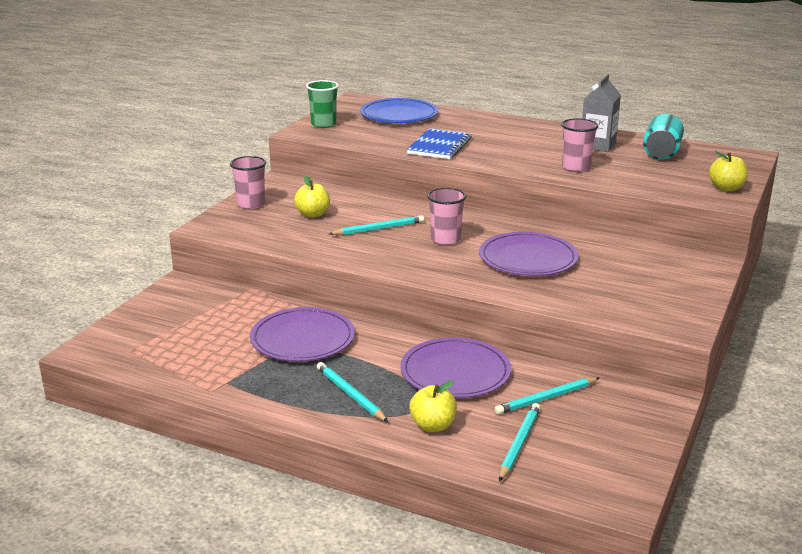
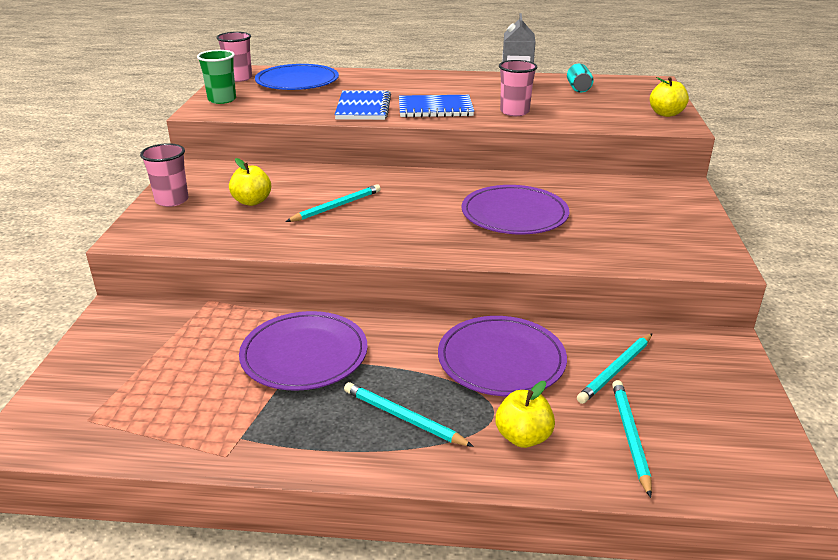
camera: 20 degrees left, 5 degrees up
pink cup [427,188,466,245] -> pink cup moved to [216,32,252,82]
turquoise can [643,114,684,160] -> turquoise can [567,64,594,92], size x0.63
none -> blue notebook [399,95,474,118]

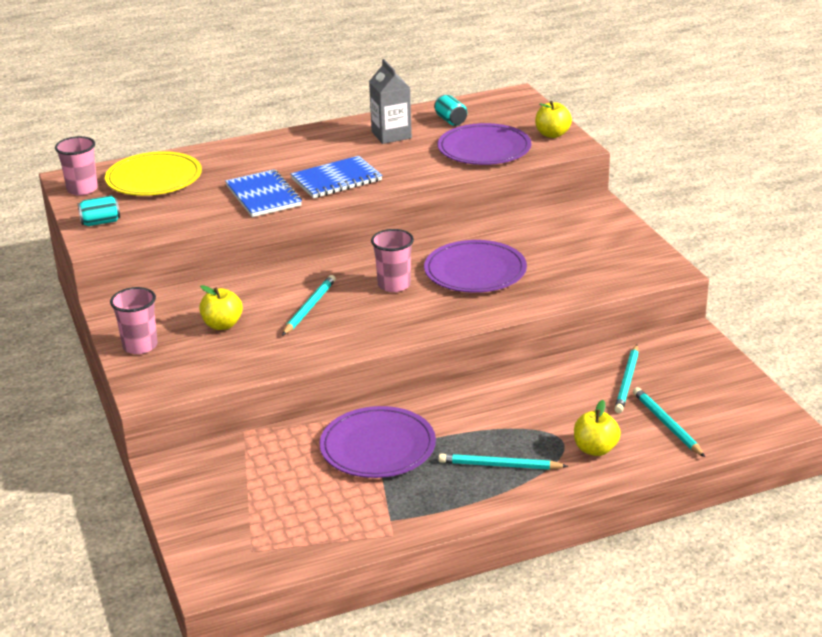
camera: 25 degrees left, 0 degrees up
green cup [197,50,236,104] -> turquoise can [78,196,120,226]
blue plate [255,64,339,90] -> yellow plate [105,151,202,196]
purple plate [438,316,567,396] -> purple plate moved to [438,123,531,165]
pink cup [499,60,537,116] -> pink cup moved to [371,229,414,292]

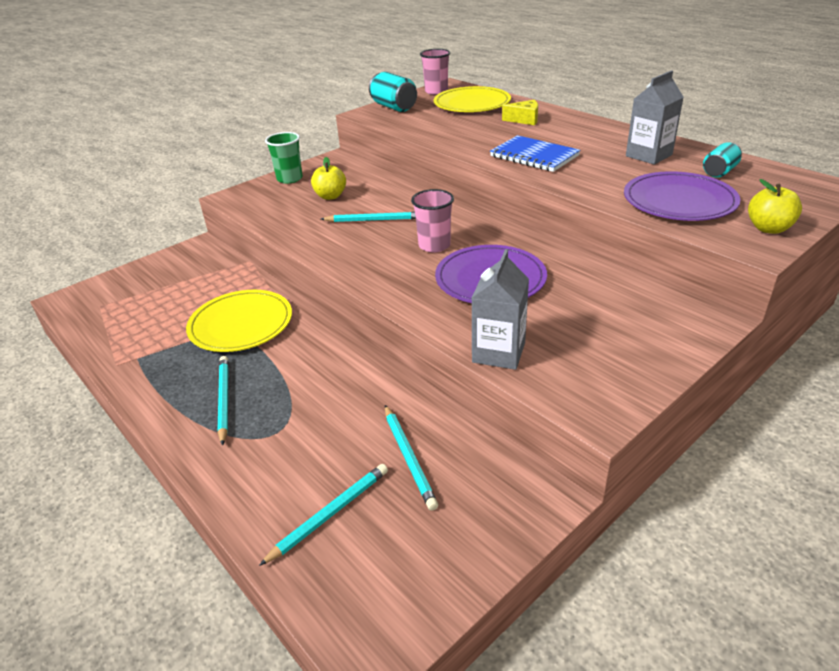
camera: 70 degrees right, 5 degrees up
turquoise can [78,196,120,226] -> turquoise can [369,72,417,112], size x1.58
pink cup [110,287,158,354] -> green cup [265,132,303,184]
blue notebook [225,170,302,217] -> none
purple plate [320,406,436,478] -> yellow plate [186,290,292,352]
yellow apple [574,400,621,456] -> none
turquoise pencil [615,344,639,413] -> turquoise pencil turned 105 degrees counterclockwise [385,405,438,511]
none -> grey carton [472,249,529,370]
none -> yellow cheese [502,100,538,125]

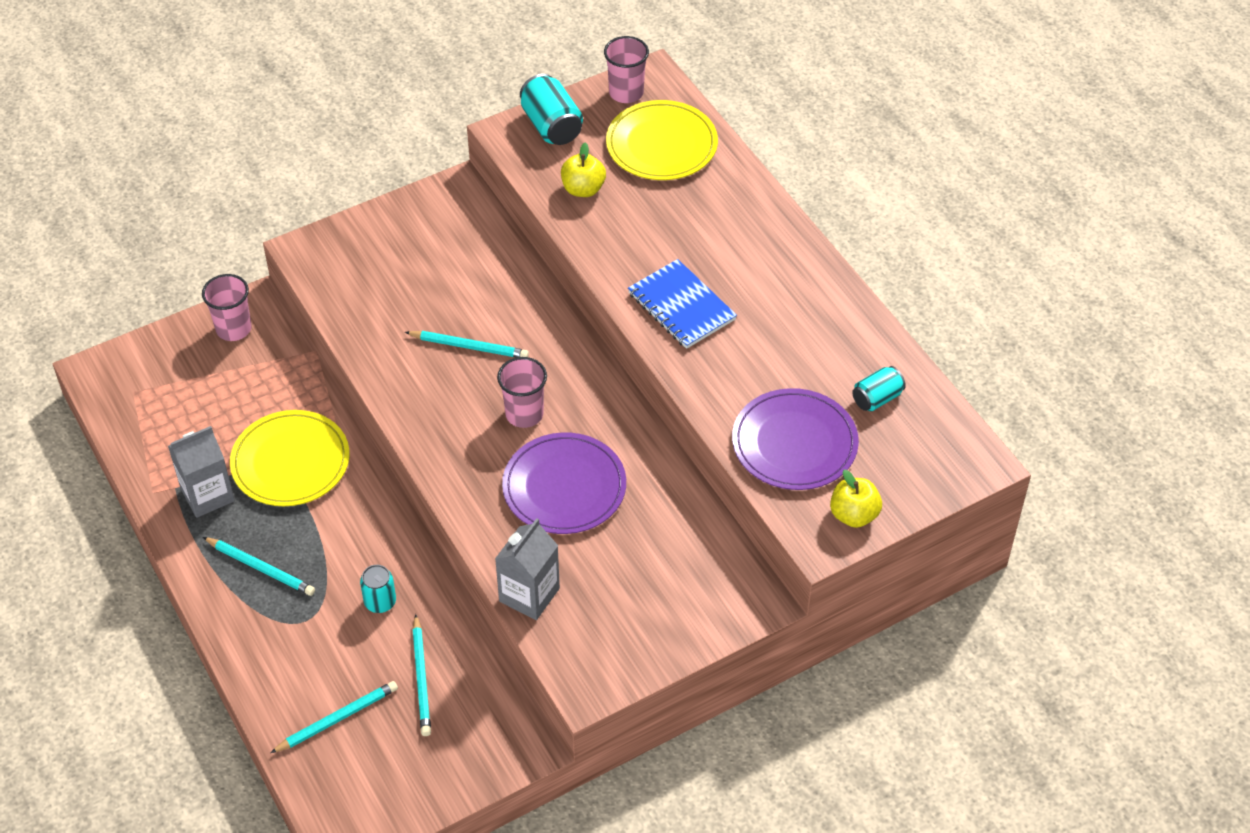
camera: 10 degrees right, 15 degrees up
turquoise pencil [217,356,229,446] -> turquoise pencil turned 120 degrees clockwise [203,537,315,596]
green cup [265,132,303,184] -> none
yellow apple [311,157,346,200] -> yellow apple moved to [561,142,606,197]
yellow cheese [502,100,538,125] -> none
grey carton [626,70,684,165] -> grey carton moved to [168,426,235,518]
none -> pink cup [202,274,252,341]
none -> turquoise can [360,565,396,613]

